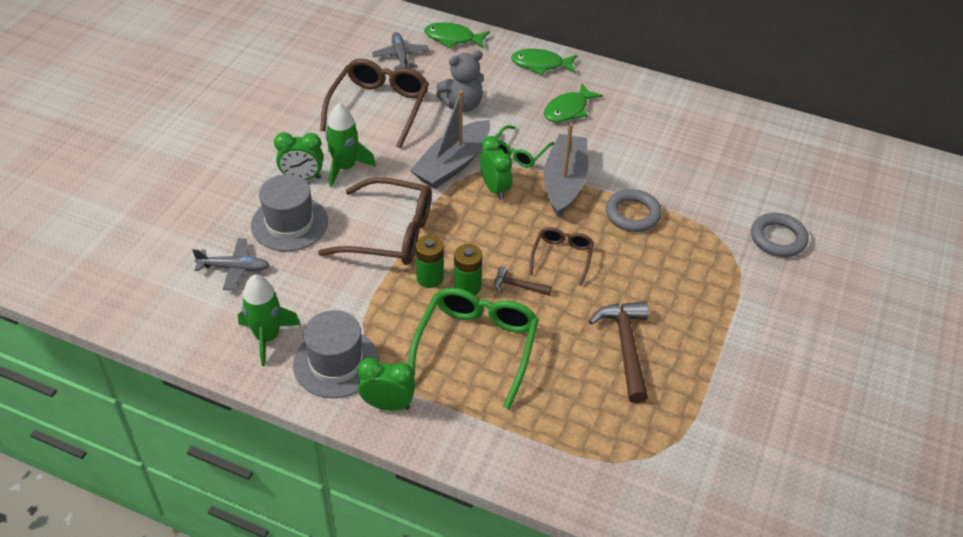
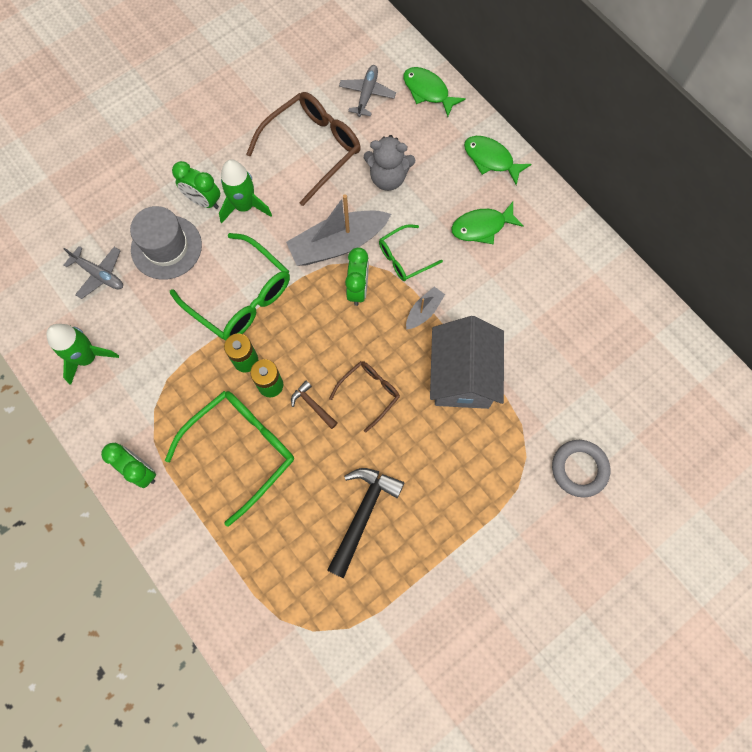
camera: 30 degrees right, 25 degrees up
grey hat [293,310,379,398] -> none
brown glasses [318,177,432,265] -> green glasses [170,233,290,341]
grey boat [544,123,588,217] -> grey boat [406,286,445,329], size x0.49
brown hammer [589,301,649,403] -> black hammer [327,468,404,579]
grey ring [606,189,662,232] -> grey house [430,316,504,409]

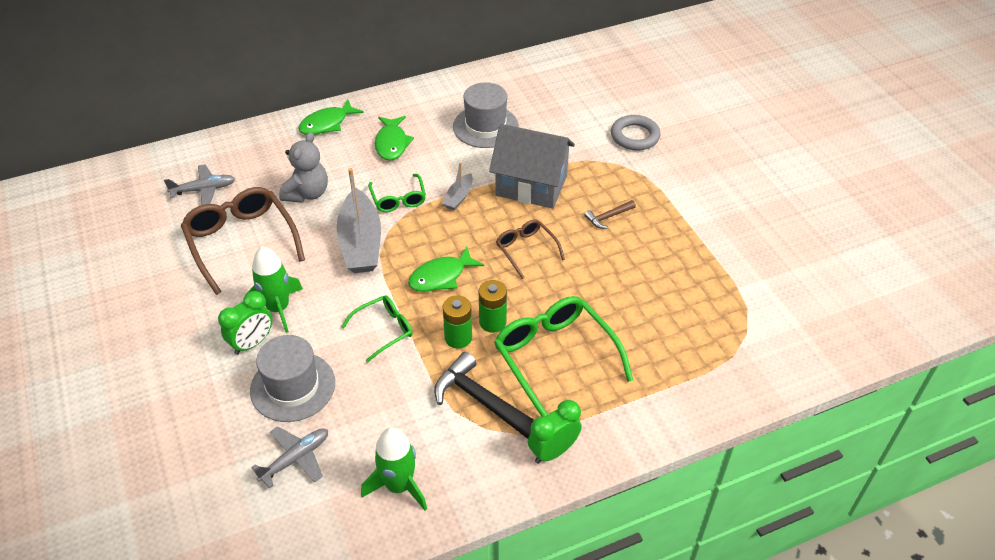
camera: 75 degrees left, 25 degrees down
green glasses [170,233,290,341] -> green glasses [341,295,413,363], size x0.55
brown hammer [291,381,337,429] -> brown hammer moved to [584,200,636,229]
black hammer [327,468,404,579] -> black hammer moved to [434,352,534,439]
grey plane [339,65,396,117] -> grey plane turned 135 degrees clockwise [164,164,235,205]
green clock [345,248,369,306] -> none
green fish [403,67,466,117] -> green fish moved to [408,246,484,292]
grey boat [406,286,445,329] -> grey boat turned 120 degrees counterclockwise [442,163,473,210]
none -> grey hat [453,82,519,148]

